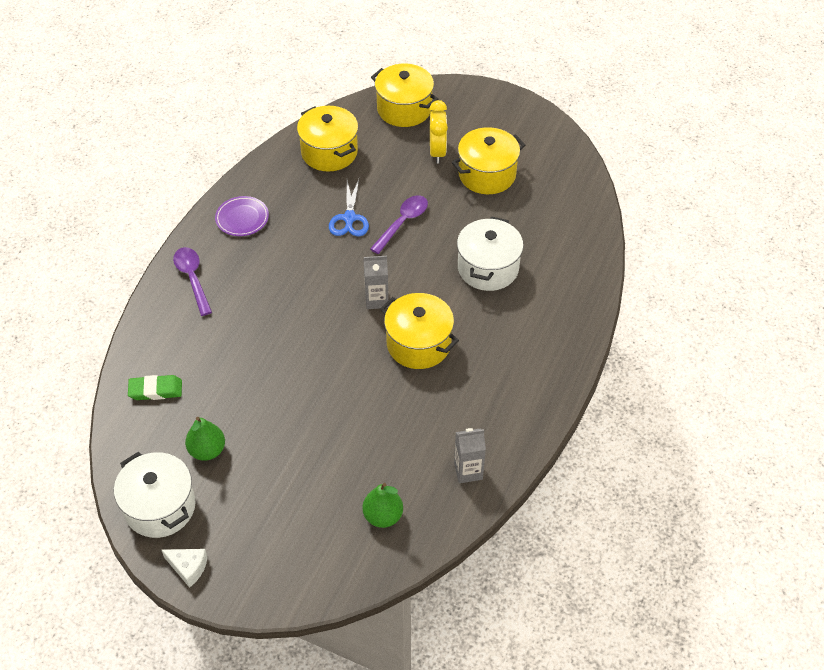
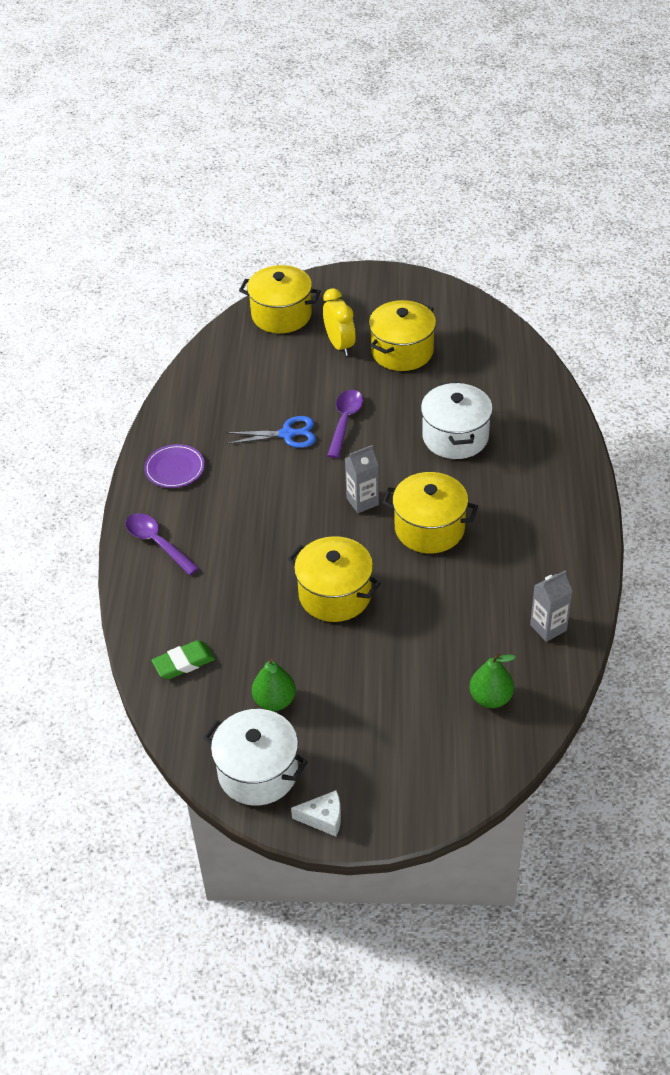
camera: 20 degrees left, 5 degrees down
yellow pot [297,106,358,172] -> yellow pot moved to [288,536,381,622]
blue scissors [329,179,369,236] -> blue scissors turned 75 degrees counterclockwise [227,416,316,448]

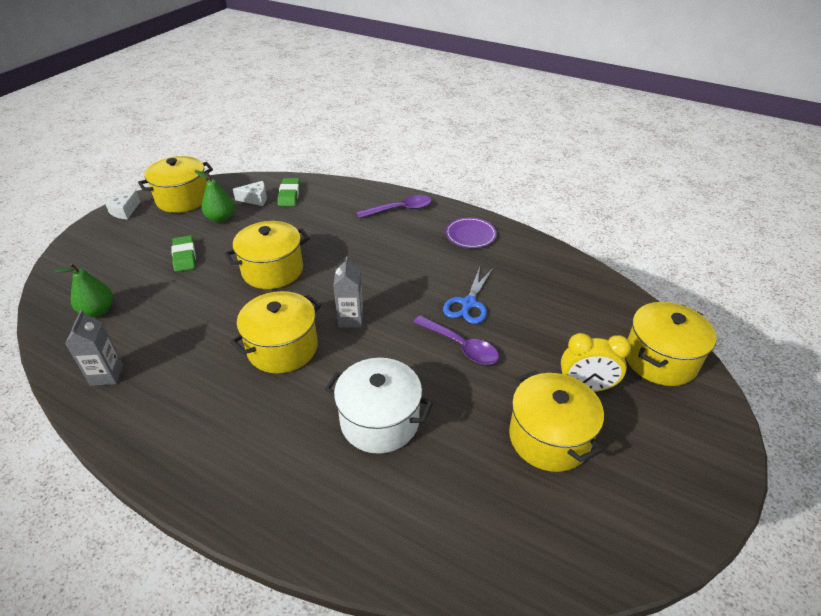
camera: 115 degrees right, 5 degrees down
white pot [203,709,308,806] -> yellow pot [138,156,213,213]
none -> green eraser [172,235,196,272]
none -> white cheese [233,181,267,206]

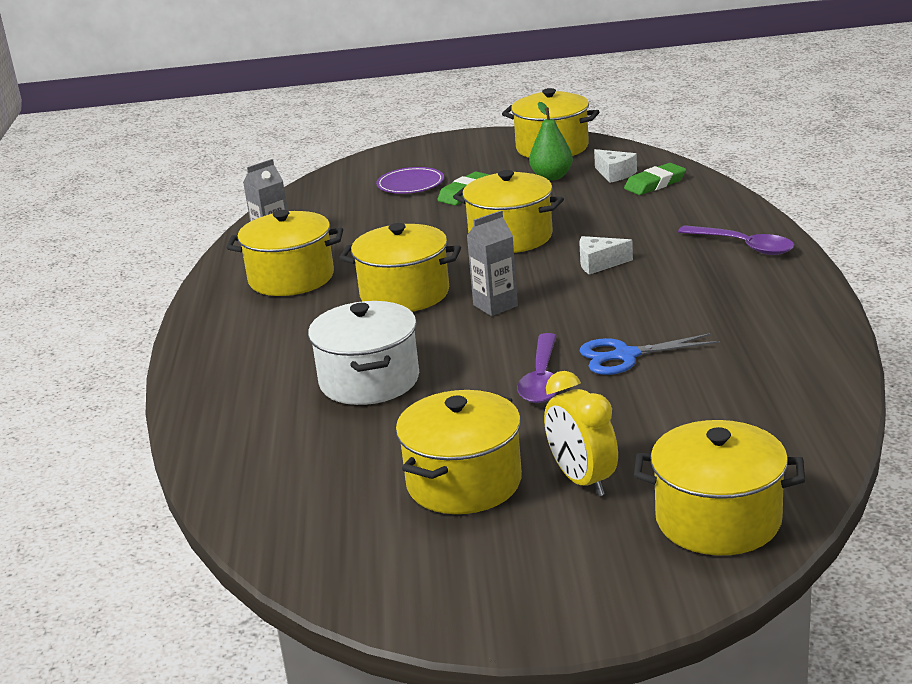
camera: 60 degrees right, 15 degrees down
green pear [55,263,113,317] -> none
white cheese [104,190,141,220] -> white cheese moved to [580,236,633,275]
purple plate [445,217,497,248] -> purple plate moved to [376,167,444,194]
none -> yellow pot [226,210,343,296]

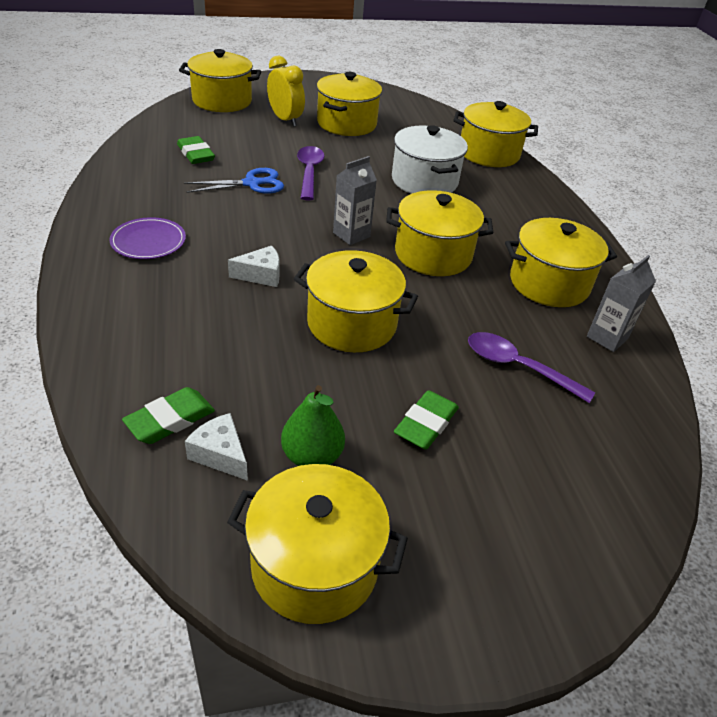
camera: 165 degrees right, 15 degrees up
purple plate [376,167,444,194] -> purple plate moved to [109,217,186,259]
purple spoon [678,225,794,255] -> purple spoon moved to [468,332,595,403]
none -> green eraser [177,136,215,164]
none -> yellow pot [454,101,538,167]

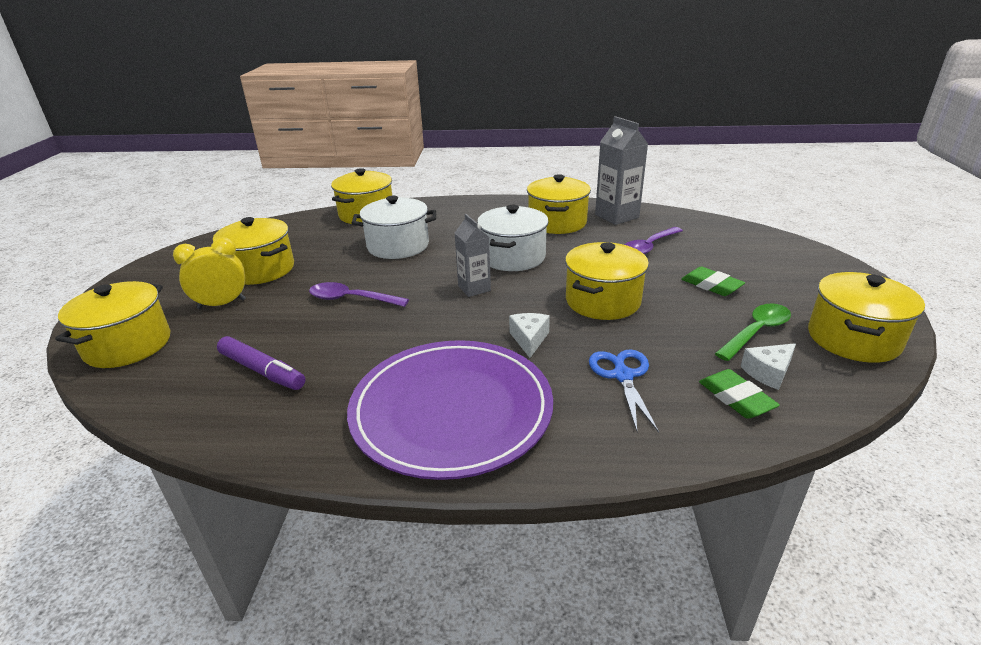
camera: 70 degrees left, 10 degrees down
purple plate [109,217,186,259] -> purple plate [347,340,553,480], size x2.33
green eraser [177,136,215,164] -> purple marker [217,336,305,390]
blue scissors [184,168,284,194] -> blue scissors moved to [589,349,659,433]
green pear [281,385,345,466] -> green spoon [715,303,791,361]
yellow pot [386,190,494,276] -> white pot [477,205,549,271]
grey carton [587,255,656,352] -> grey carton [595,116,648,225], size x1.55

